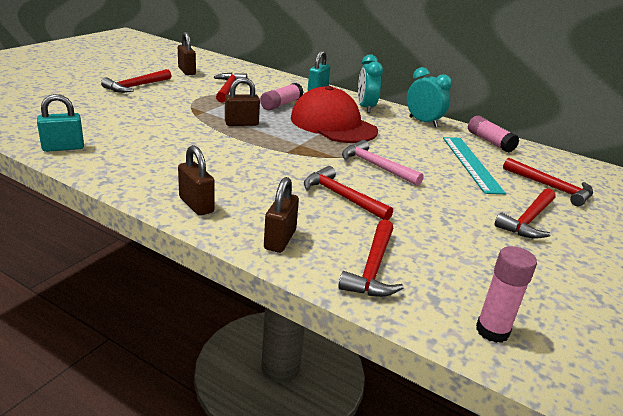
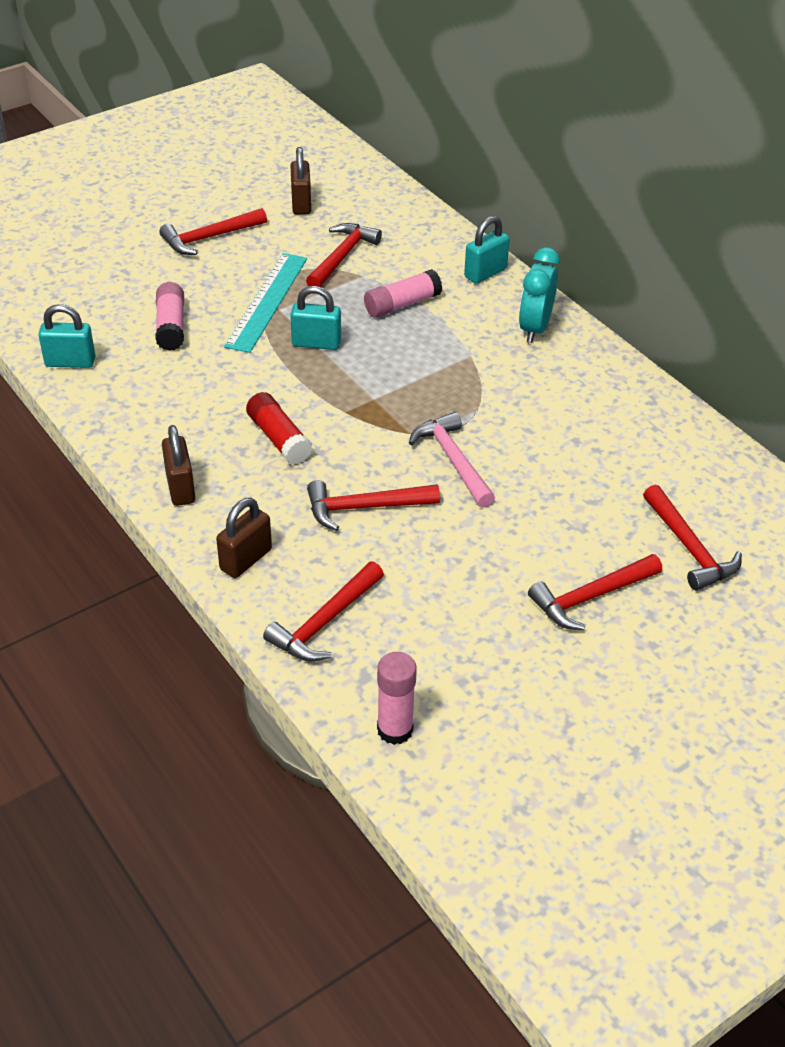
camera: 25 degrees right, 15 degrees up
brown padlock [225,77,260,126] -> turquoise padlock [290,286,341,350]
red cap [291,86,378,143] -> none
red hammer [304,166,393,220] -> red hammer turned 75 degrees counterclockwise [307,480,440,531]
turquoise clock [407,67,452,127] -> none
turquoise ruler [443,137,506,194] -> turquoise ruler moved to [224,253,307,353]
pink glue stick [468,116,519,153] -> pink glue stick moved to [155,282,184,351]
none -> red glue stick [246,392,313,465]

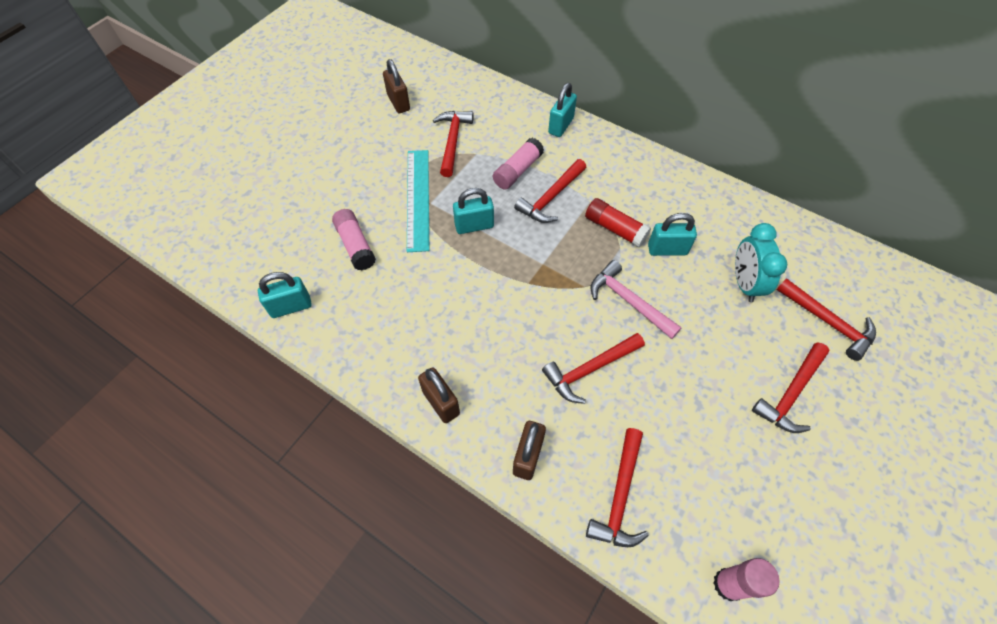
camera: 20 degrees left, 15 degrees up
red hammer [159,208,267,255] -> red hammer moved to [514,159,587,223]
red glue stick [246,392,313,465] -> red glue stick moved to [585,198,651,247]
turquoise clock [519,247,560,343] -> turquoise clock moved to [735,223,787,302]
none -> turquoise padlock [648,213,697,256]

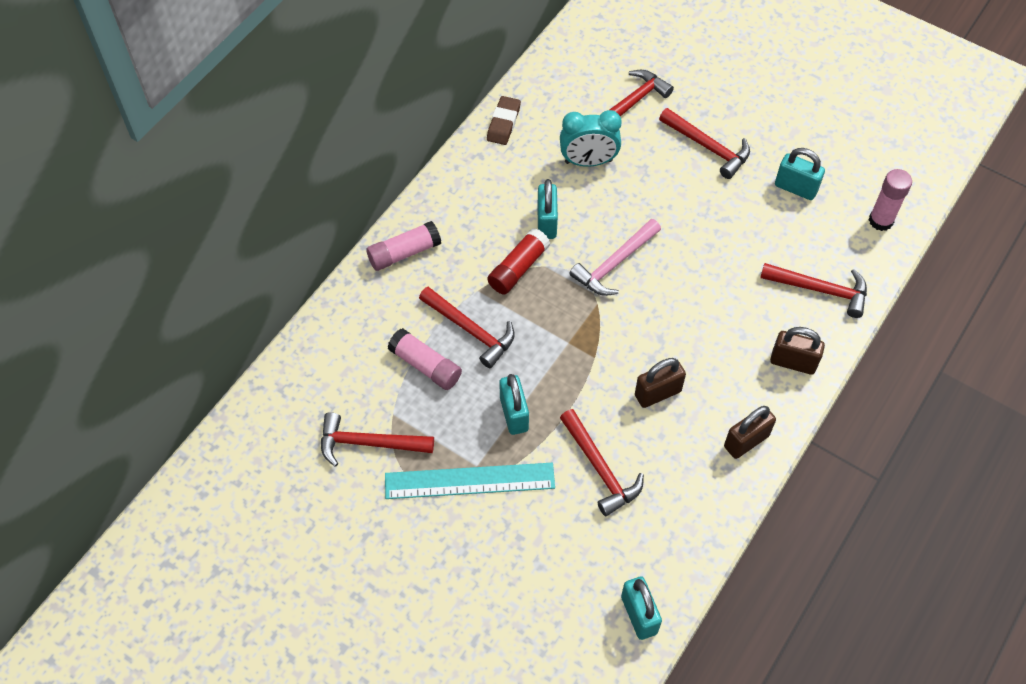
camera: 90 degrees left, 0 degrees up
pink glue stick [332,209,376,271] -> pink glue stick moved to [366,221,441,271]
brown padlock [383,59,410,113] -> brown padlock moved to [635,358,686,408]
red hammer [542,333,645,404] -> red hammer moved to [560,409,644,516]
turquoise padlock [548,83,577,137] -> turquoise padlock moved to [775,148,825,200]
none -> brown eraser [487,96,521,145]

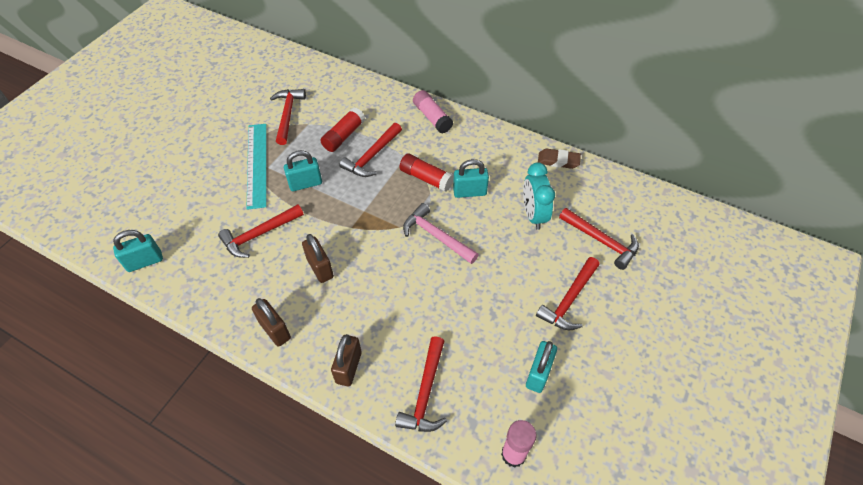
camera: 85 degrees right, 5 degrees down
pink glue stick [388,328,462,390] -> red glue stick [321,108,365,152]

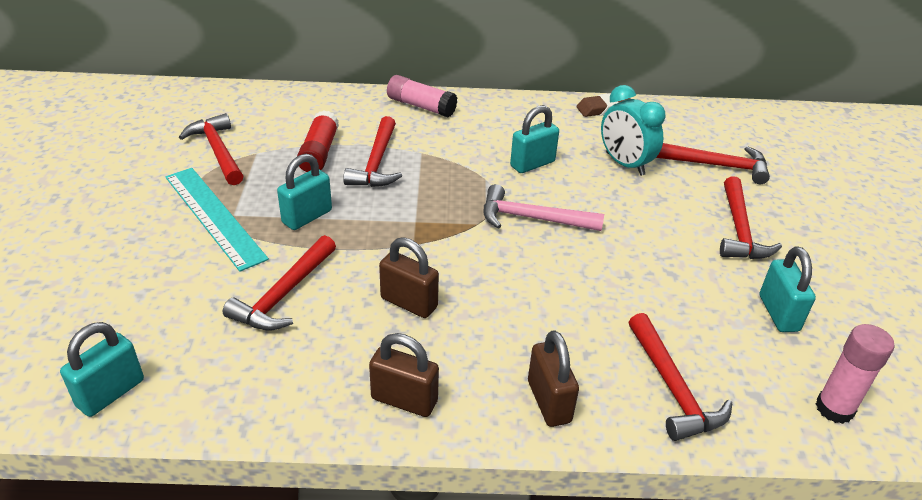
camera: 30 degrees left, 15 degrees down
red glue stick [399,153,454,192] -> none

